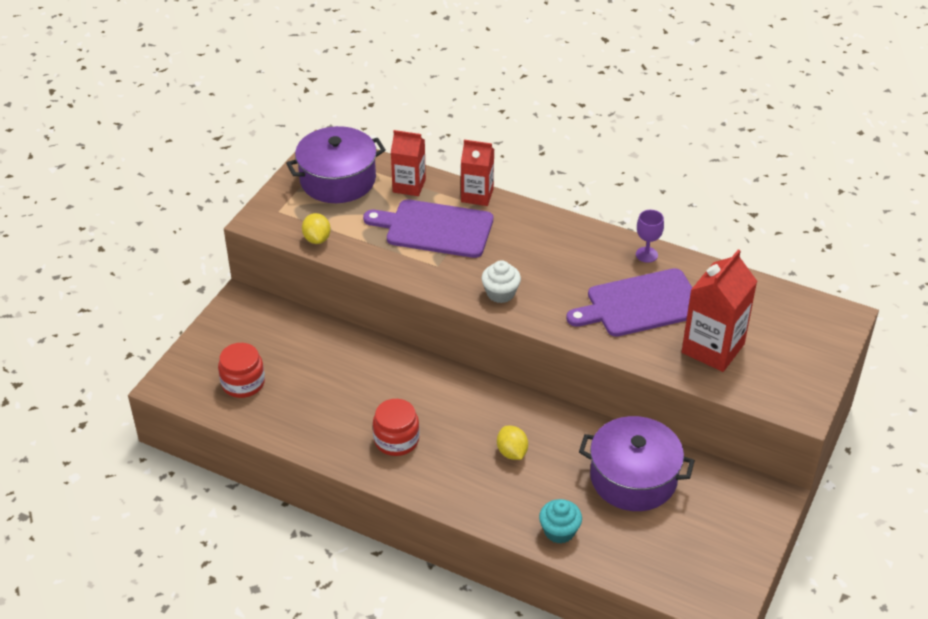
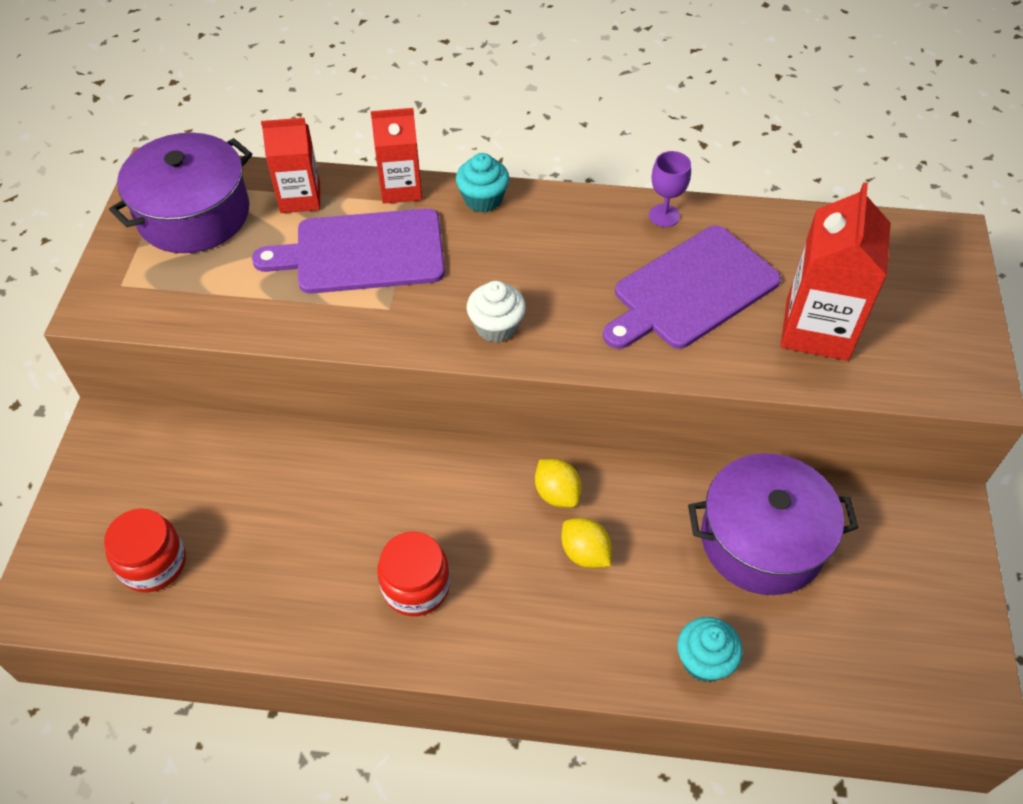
camera: 20 degrees left, 10 degrees up
yellow lemon [302,213,331,244] -> yellow lemon moved to [535,459,581,508]
none -> turquoise cupcake [456,153,509,212]

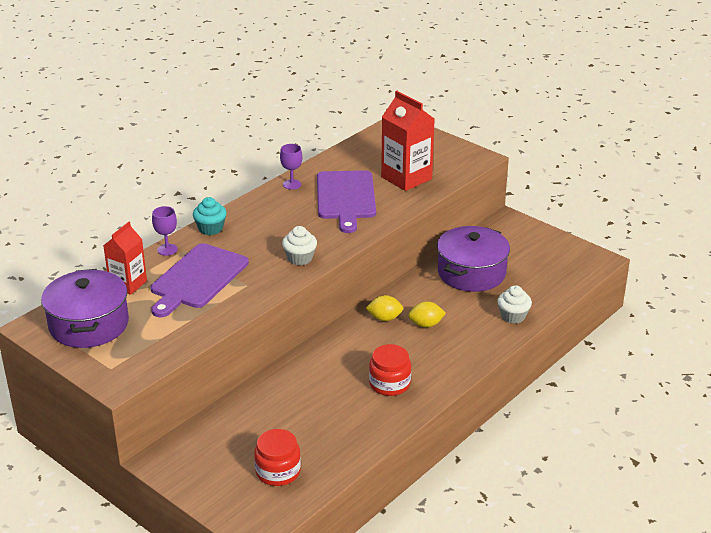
camera: 55 degrees left, 20 degrees down
red carton [371,108,422,204] -> purple goblet [152,206,178,256]
turquoise cupcake [677,617,743,682] -> white cupcake [497,285,532,324]

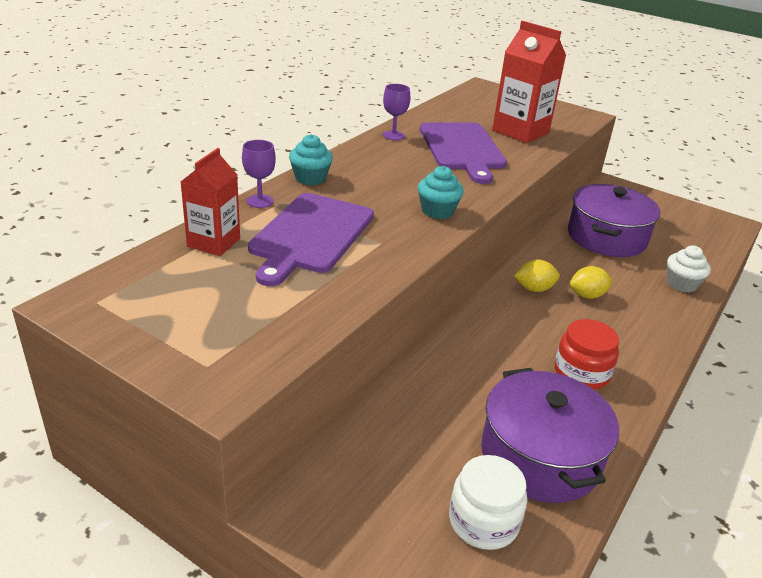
camera: 10 degrees left, 0 degrees up
purple pot [41,269,129,348] -> purple pot moved to [481,368,619,503]
red jar [254,429,301,486] -> white jar [449,455,527,550]
white cupcake [282,226,317,266] -> turquoise cupcake [418,166,464,219]

